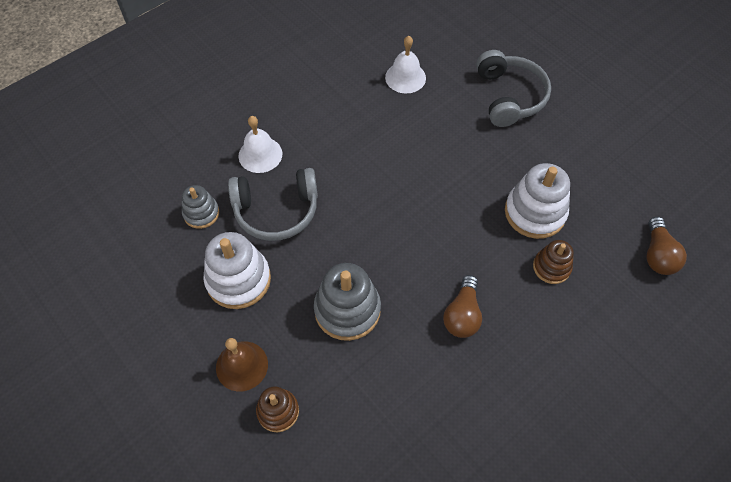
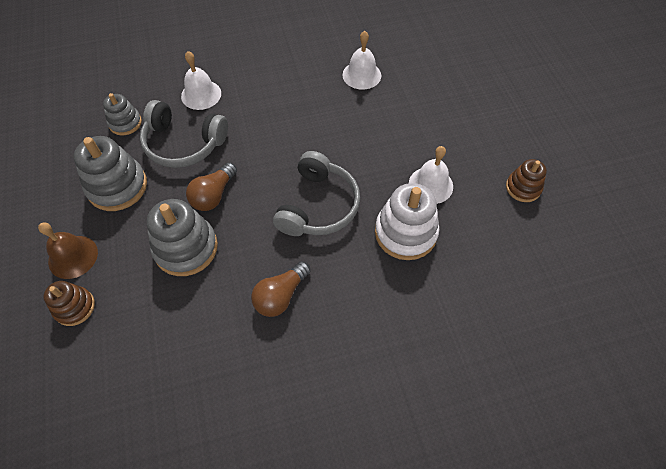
camera: 25 degrees right, 0 degrees up
white stacking toy [203,232,271,309] -> grey stacking toy [74,136,147,211]
grey headphones [476,50,551,127] -> grey headphones moved to [273,151,360,236]
brown stacking toy [533,240,573,284] -> brown stacking toy moved to [506,159,547,202]
brown light bulb [647,217,687,275] -> brown light bulb moved to [186,162,237,211]
none -> white bell [409,146,453,204]

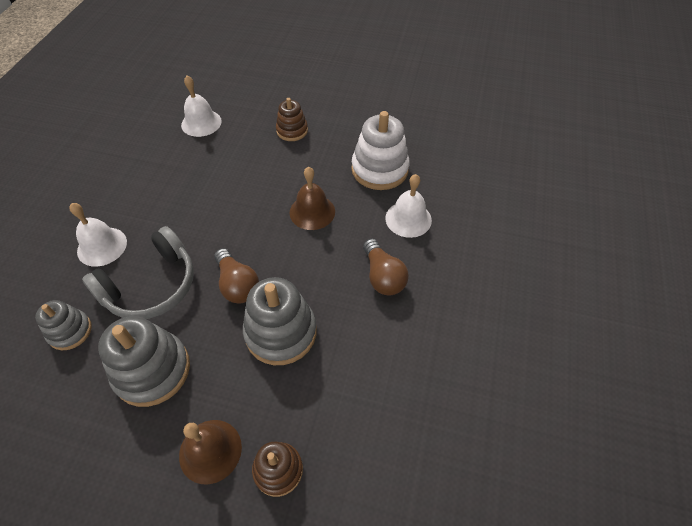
camera: 60 degrees left, 5 degrees down
grey headphones [273,151,360,236] -> brown bell [289,167,335,230]
white bell [409,146,453,204] -> white bell moved to [385,174,432,238]
brown stacking toy [506,159,547,202] -> brown stacking toy moved to [276,98,308,141]

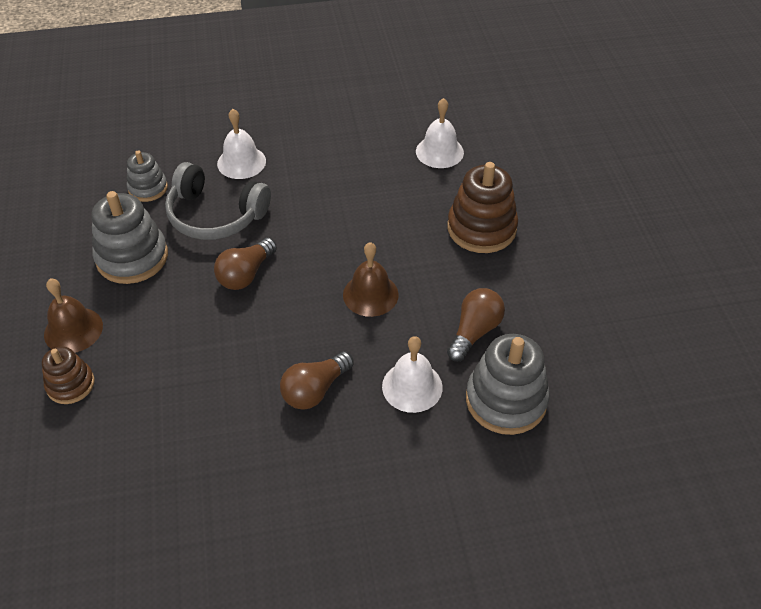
camera: 65 degrees right, 5 degrees down
grey stacking toy [243,277,317,365] -> grey stacking toy moved to [466,334,550,435]
brown stacking toy [276,98,308,141] -> brown stacking toy [447,162,518,253], size x1.70
white stacking toy [351,111,410,190] -> brown light bulb [447,288,505,362]

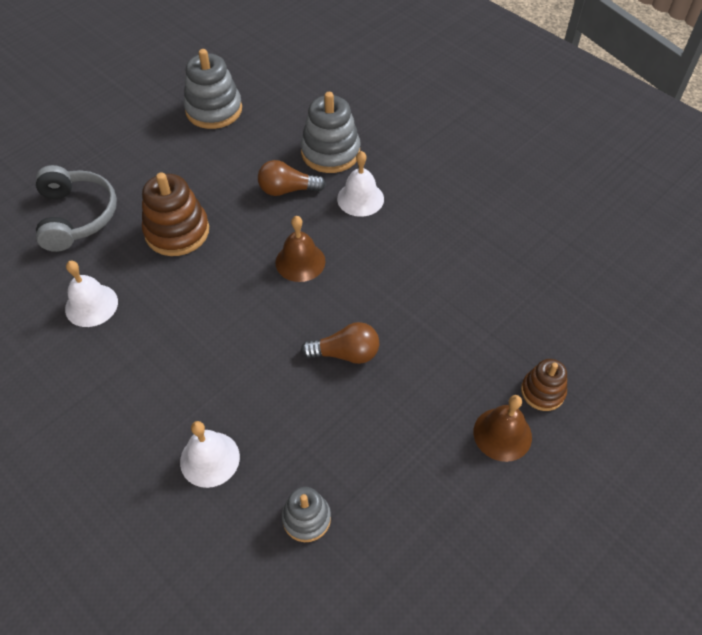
camera: 125 degrees left, 5 degrees up
grey stacking toy [92,191,168,284] -> grey stacking toy moved to [183,49,242,129]
grey headphones [165,162,271,240] -> grey headphones moved to [36,165,117,252]
brown light bulb [280,351,354,410] -> none

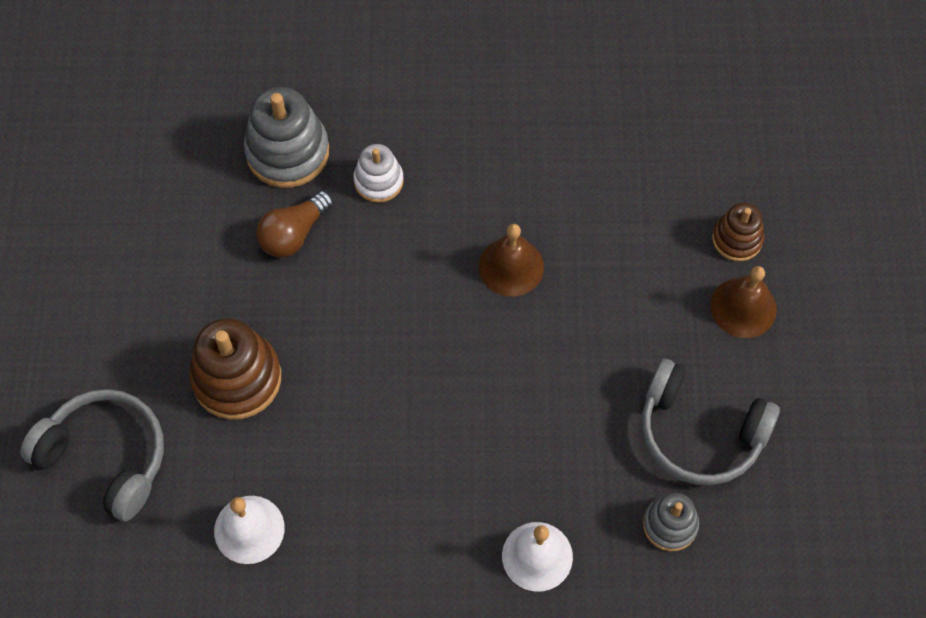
camera: 45 degrees left, 10 degrees up
grey stacking toy [183,49,242,129] -> none
brown bell [275,216,325,282] -> brown bell moved to [479,224,544,296]
brown light bulb [301,322,379,364] -> none
white bell [337,151,384,217] -> white stacking toy [353,144,404,203]
none -> grey headphones [642,359,780,485]

